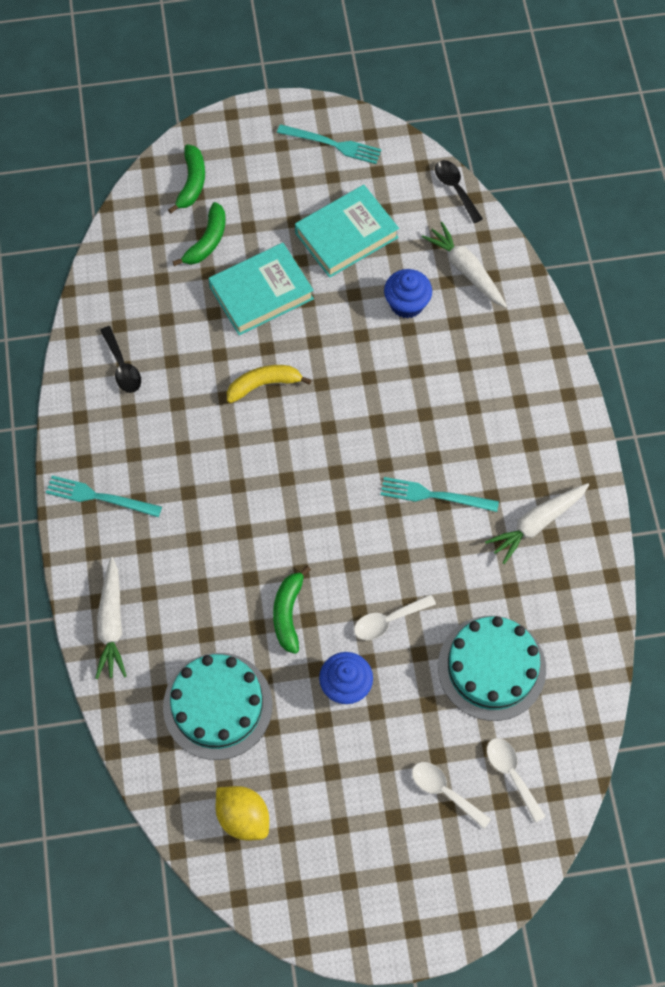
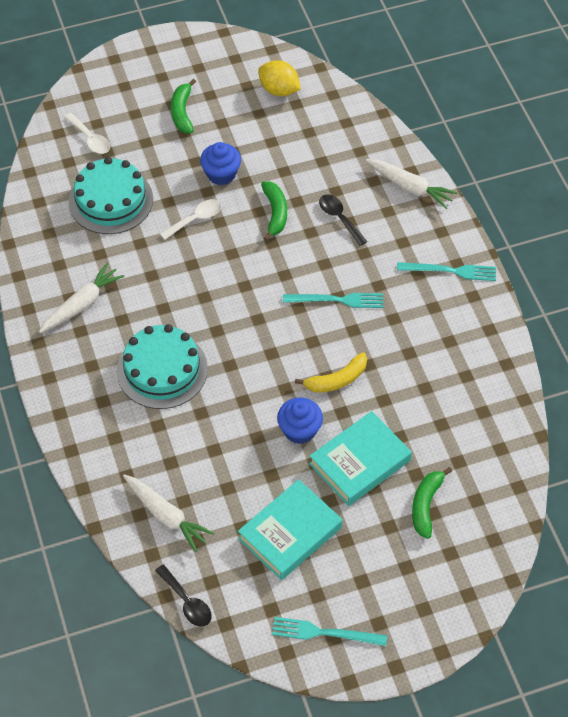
camera: 170 degrees right, 10 degrees down
white carrot [95,557,127,679] -> white carrot turned 135 degrees clockwise [366,159,458,209]
black spoon [100,326,141,393] -> black spoon moved to [319,195,367,246]
turquoise cake [163,653,273,760] -> turquoise cake moved to [117,324,208,409]
green banana [168,144,205,213] -> green banana moved to [171,79,196,133]
turquoise fork [380,477,499,512] -> turquoise fork moved to [283,293,383,308]
blue cupcake [384,269,432,319] -> blue cupcake moved to [277,397,323,444]
white spoon [412,762,491,829] -> none

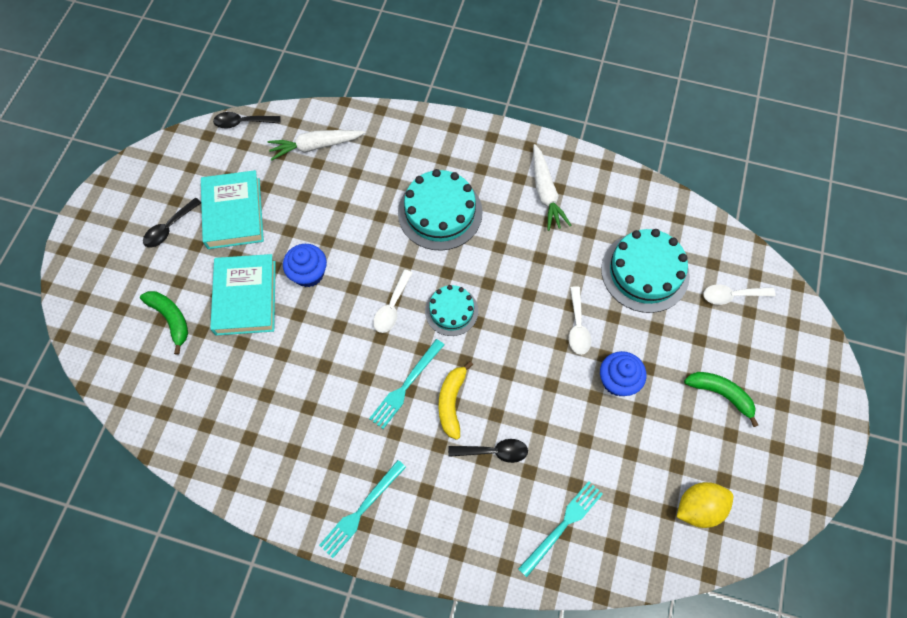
camera: 125 degrees right, 10 degrees up
green banana [261,182,287,241] -> none
turquoise fork [272,617,387,646] -> turquoise fork moved to [518,481,603,577]
yellow banana [295,352,367,393] -> yellow banana moved to [438,361,473,440]
white carrot [366,159,458,209] -> none
none -> black spoon [143,198,201,248]
none -> white spoon [373,269,413,333]
none -> turquoise cake [425,285,478,336]

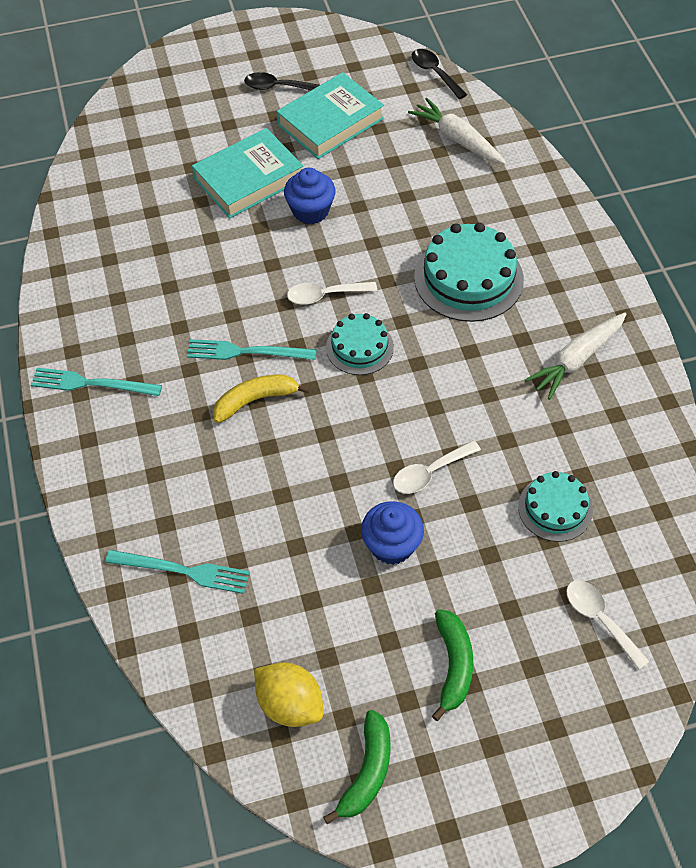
camera: 60 degrees right, 10 degrees down
green banana [140,291,188,355] -> green banana moved to [323,710,391,824]
black spoon [448,439,528,463] -> none
turquoise cake [601,229,690,313] -> turquoise cake [518,471,593,542], size x0.60

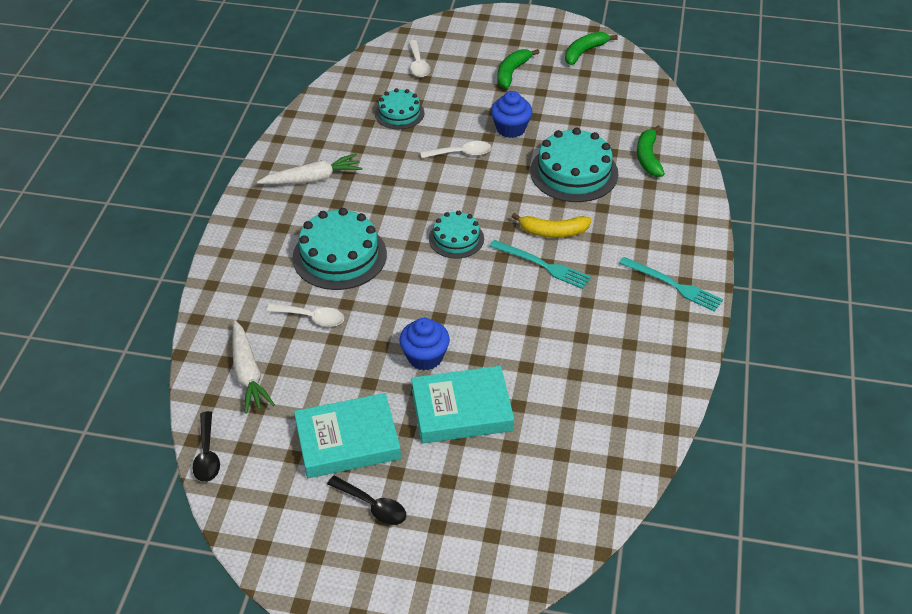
camera: 155 degrees left, 10 degrees down
turquoise fork [105,550,250,594] -> green banana [637,126,665,177]
yellow lemon [254,662,324,727] -> none
white spoon [287,282,377,305] -> white spoon moved to [266,303,344,327]
none -> turquoise cake [530,128,618,202]

